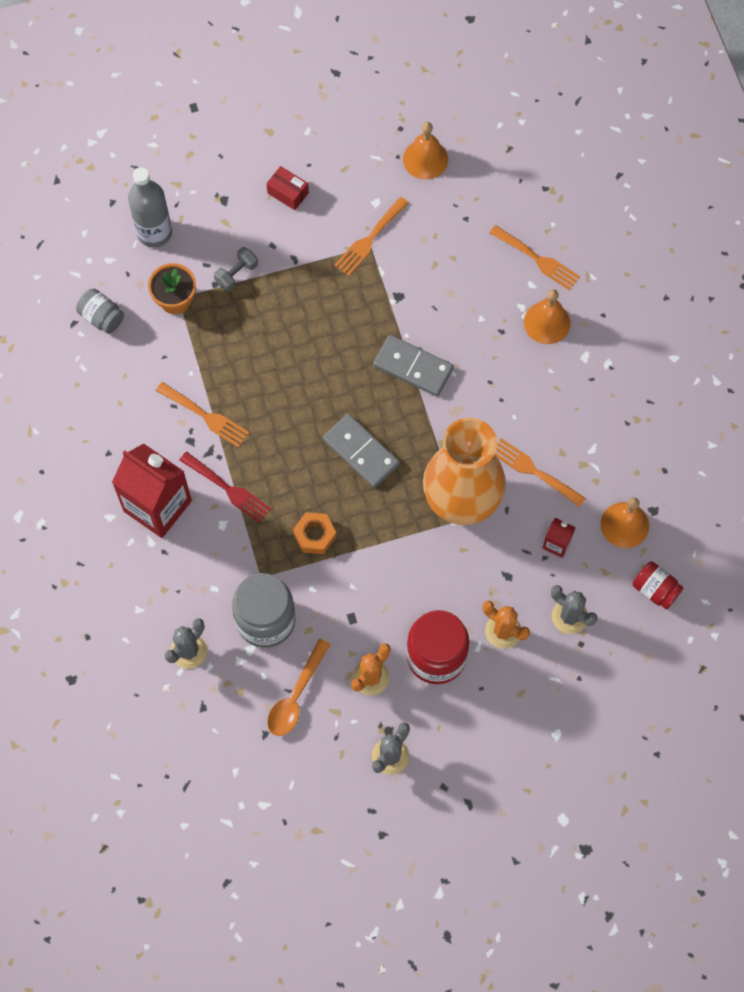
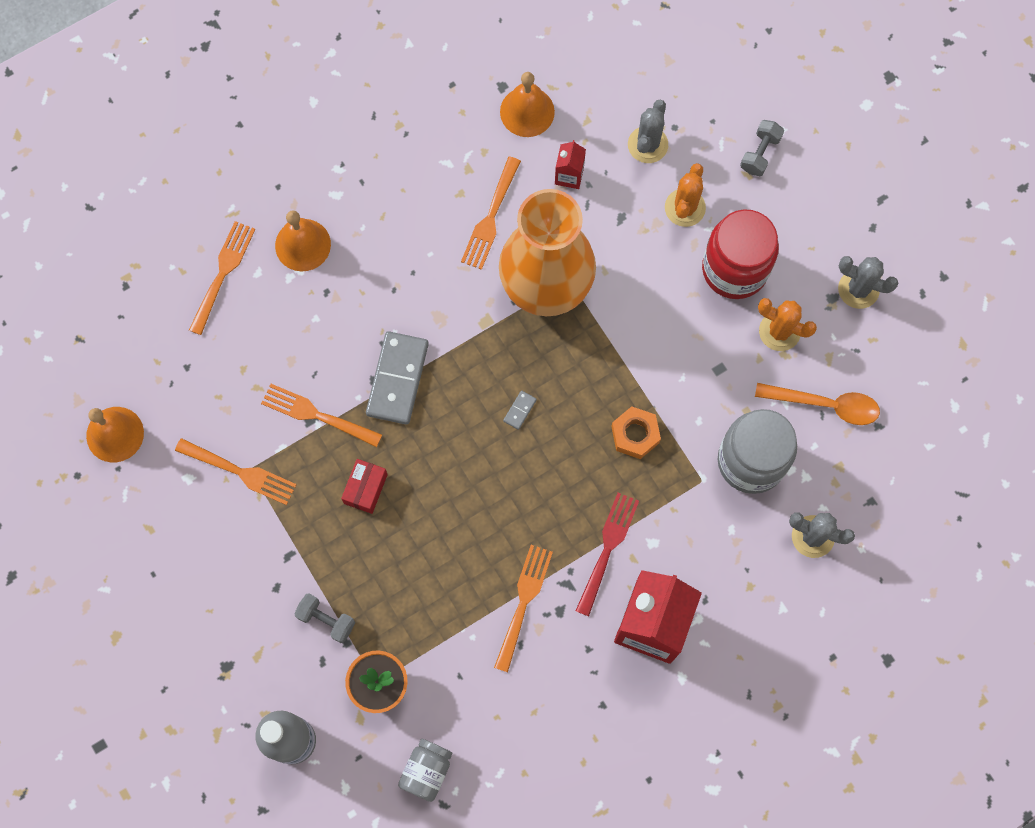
camera: 105 degrees left, 5 degrees up
red box [266,166,309,210] -> red box moved to [341,459,388,514]
grey domino [323,414,400,488] -> grey domino [503,390,537,430], size x0.41
red jar [633,561,684,610] -> none
none -> orange fork [261,384,382,447]
none -> grey dumbbell [740,120,784,176]

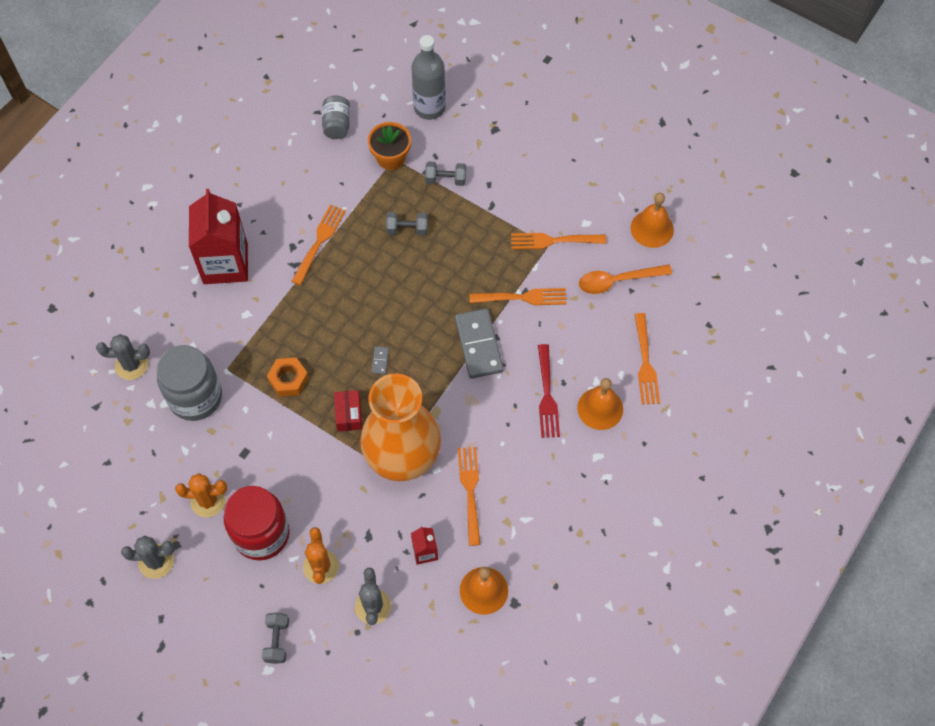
camera: 155 degrees right, 10 degrees down
red box [341,459,388,514] -> red box moved to [334,390,362,432]
orange fork [494,545,553,672] -> orange fork turned 150 degrees counterclockwise [291,204,346,285]
red fork [576,493,639,616] -> red fork moved to [538,344,560,438]
orange spoon [755,383,880,425] -> orange spoon moved to [579,264,672,294]
none -> grey dumbbell [386,212,428,235]

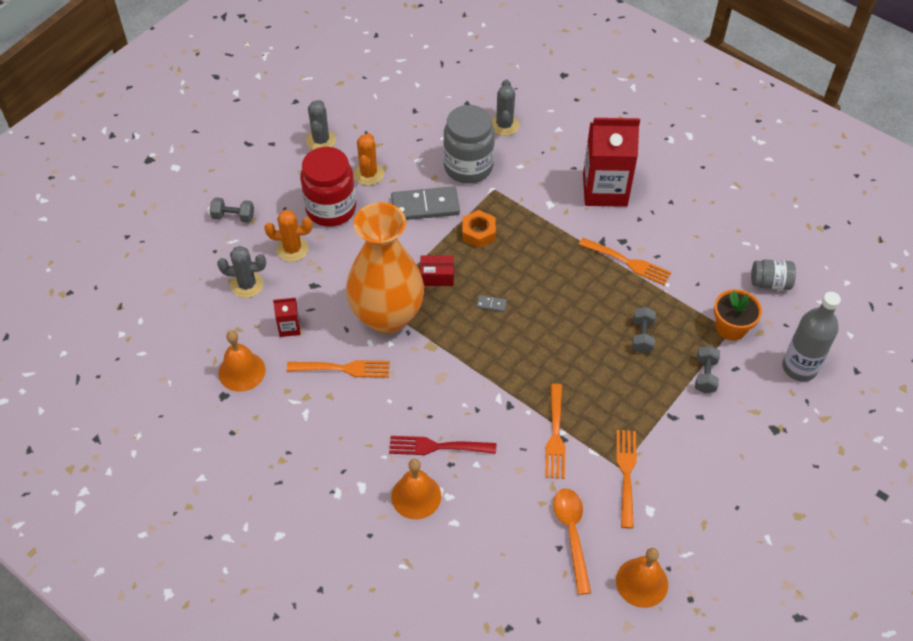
camera: 95 degrees right, 10 degrees down
grey domino [455,308,504,379] -> grey domino moved to [391,186,460,220]
orange fork [634,313,660,405] -> none

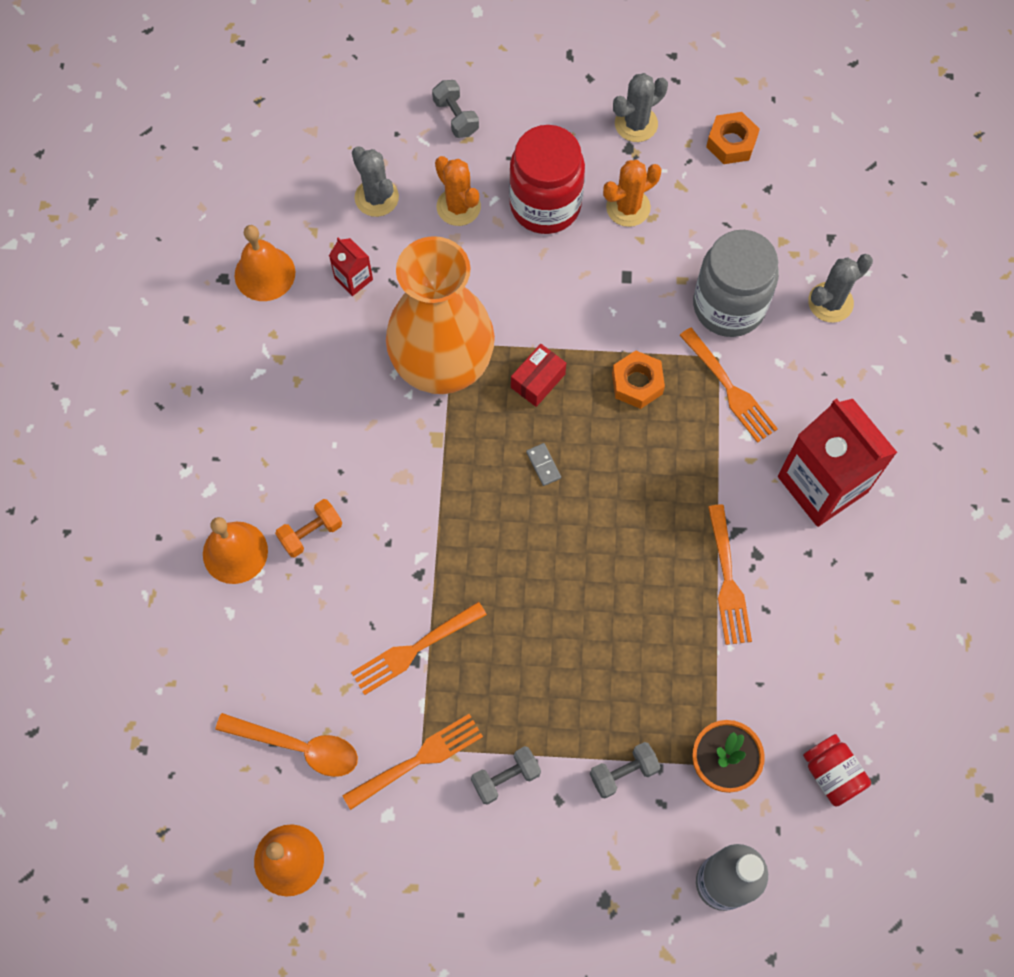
camera: 55 degrees right, 15 degrees up
orange fork [287,360,390,378] -> orange fork moved to [680,328,778,443]
red fork [389,436,496,455] -> orange dumbbell [275,499,342,558]
grey domino [391,186,460,220] -> none
red box [420,255,454,286] -> red box turned 75 degrees clockwise [511,344,566,407]
orange spoon [553,488,591,595] -> orange spoon turned 60 degrees clockwise [215,713,358,777]
grey dumbbell [632,307,656,354] -> grey dumbbell moved to [471,746,541,805]
grey jar [751,259,796,290] -> red jar [803,734,871,807]
none -> orange nut [706,112,760,164]

